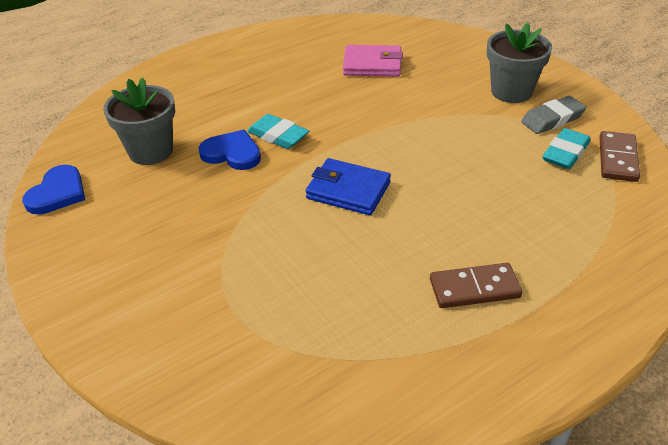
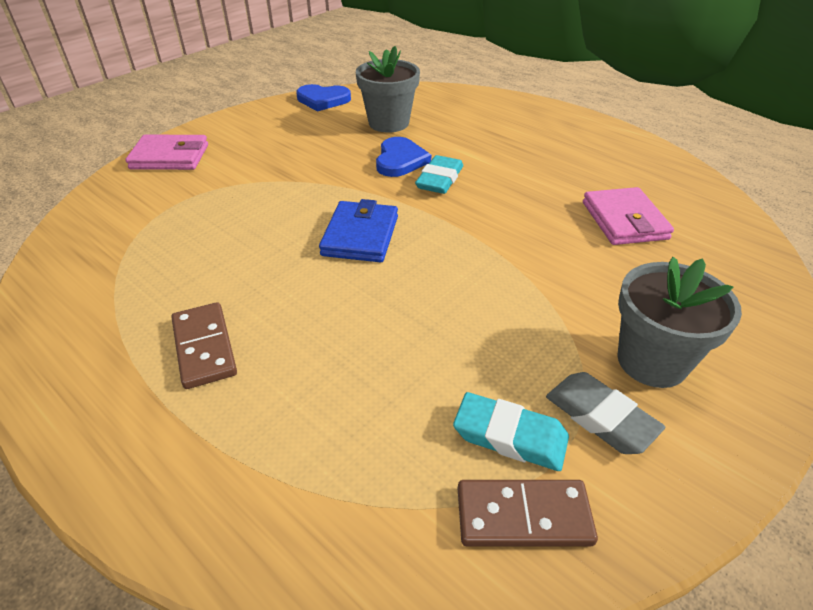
camera: 75 degrees right, 0 degrees up
none -> pink wallet [125,135,208,170]

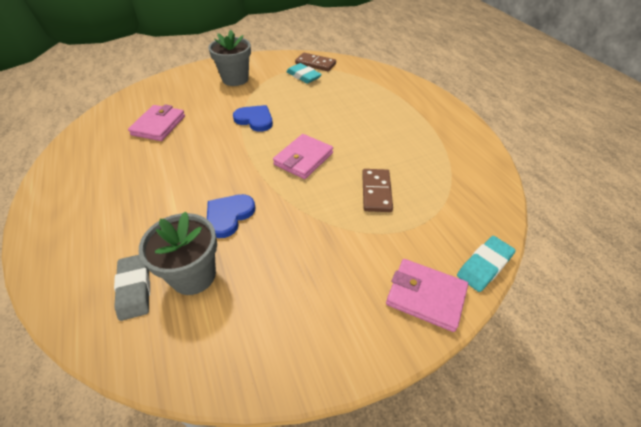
camera: 155 degrees left, 5 degrees up
brown domino [171,302,237,389] -> brown domino moved to [362,169,393,212]
blue heart [296,84,351,111] -> blue heart moved to [233,105,273,132]
blue wallet [319,199,398,262] -> pink wallet [273,134,333,179]
turquoise eraser [415,155,463,194] -> turquoise eraser moved to [457,236,516,292]
grey eraser [546,372,665,454] -> grey eraser moved to [114,255,150,321]

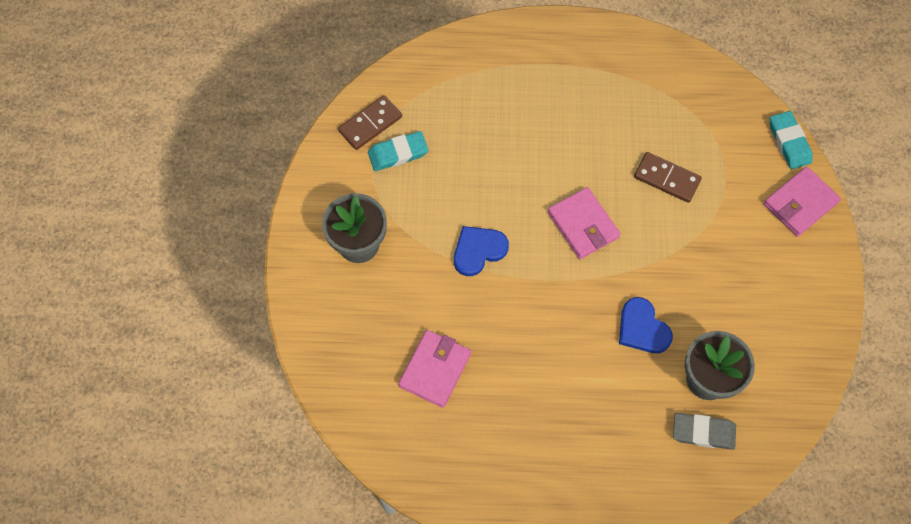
camera: 65 degrees left, 20 degrees up
pink wallet [128,105,185,141] -> pink wallet turned 75 degrees clockwise [398,330,471,408]

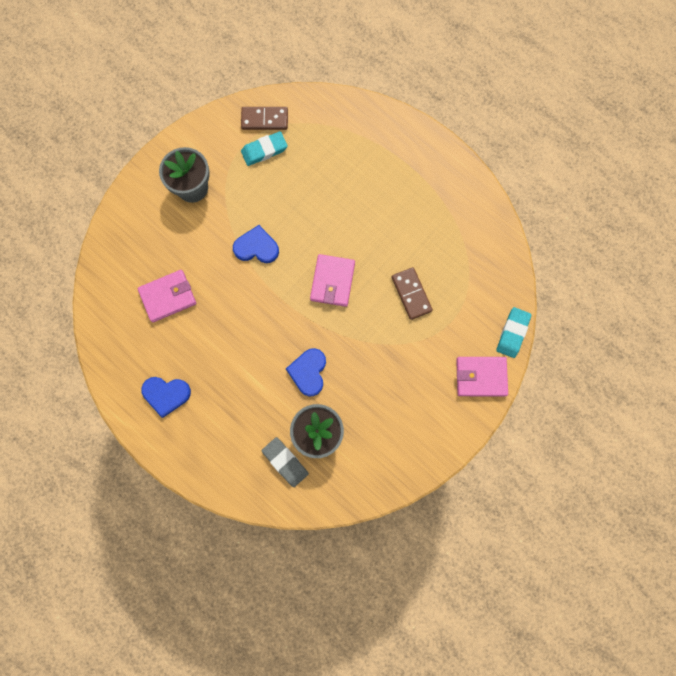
camera: 40 degrees right, 10 degrees up
turquoise eraser [368,131,428,171] -> turquoise eraser turned 45 degrees counterclockwise [241,131,287,166]
none -> blue heart [141,377,191,418]

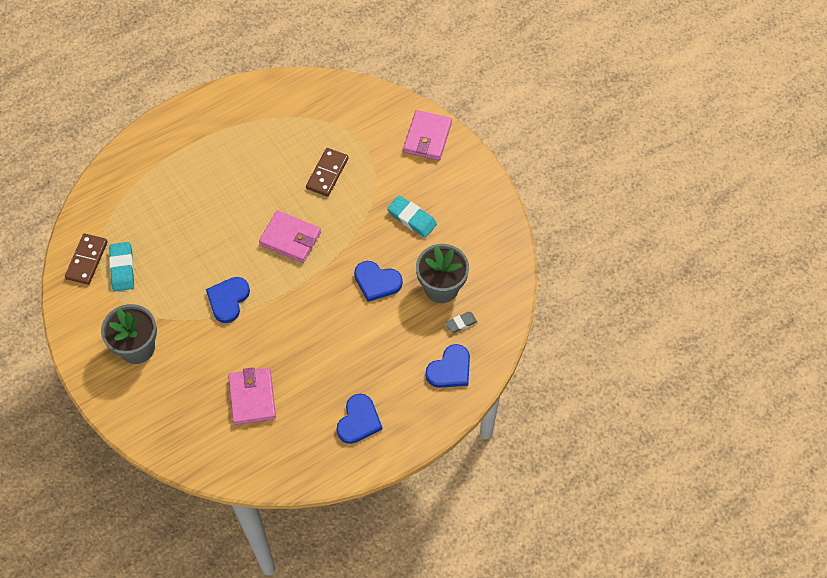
camera: 75 degrees left, 15 degrees down
grey eraser [261,437,309,487] -> grey eraser [445,312,477,333], size x0.60
brown domino [392,267,433,320] -> brown domino turned 60 degrees counterclockwise [306,148,349,197]
turquoise eraser [496,307,532,358] -> turquoise eraser moved to [387,195,437,238]
none -> blue heart [425,344,470,388]

